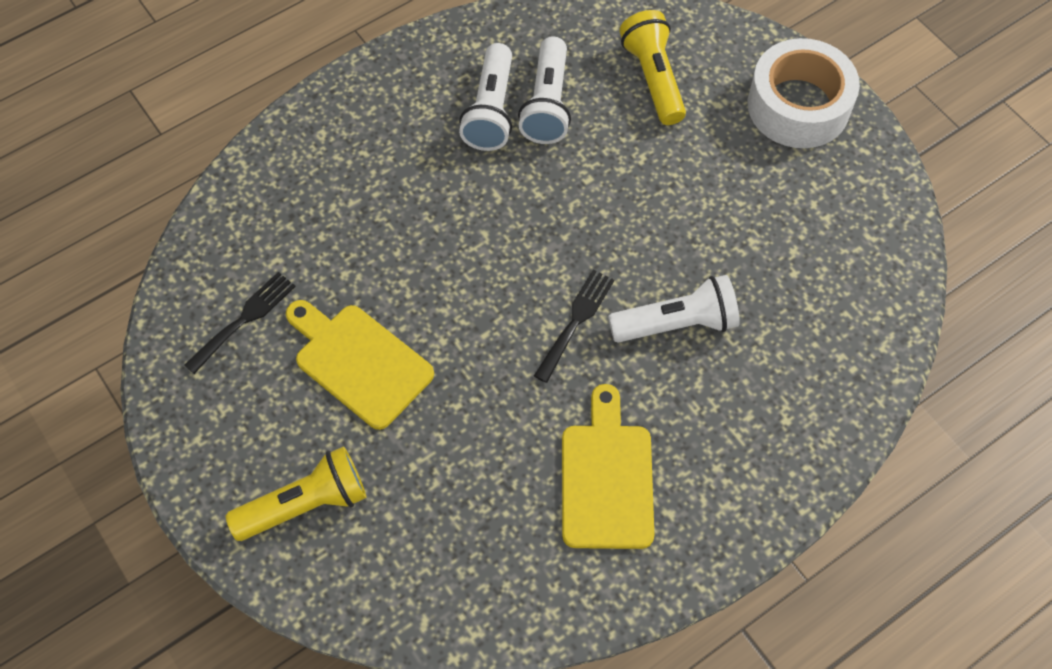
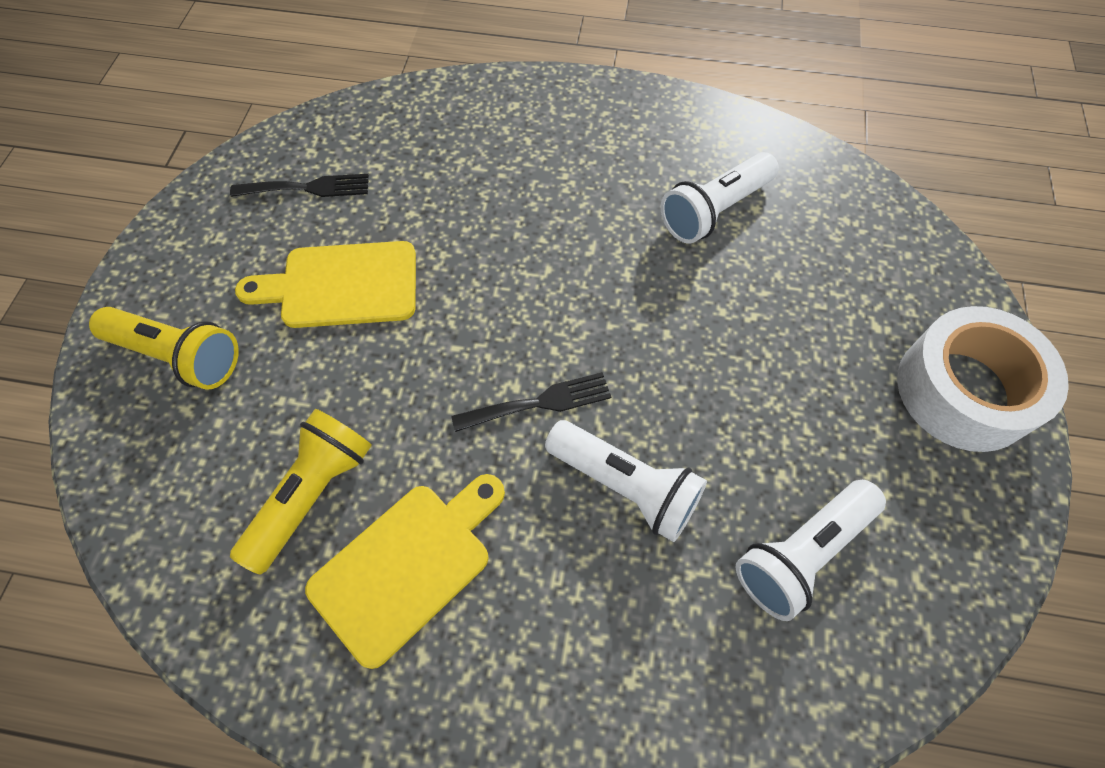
camera: 45 degrees right, 0 degrees up
yellow cutting board [286,300,434,430] -> yellow cutting board turned 90 degrees counterclockwise [235,241,416,328]
white flashlight [459,43,512,151] -> white flashlight moved to [735,480,886,621]
yellow flashlight [619,10,686,125] -> yellow flashlight moved to [230,409,372,575]

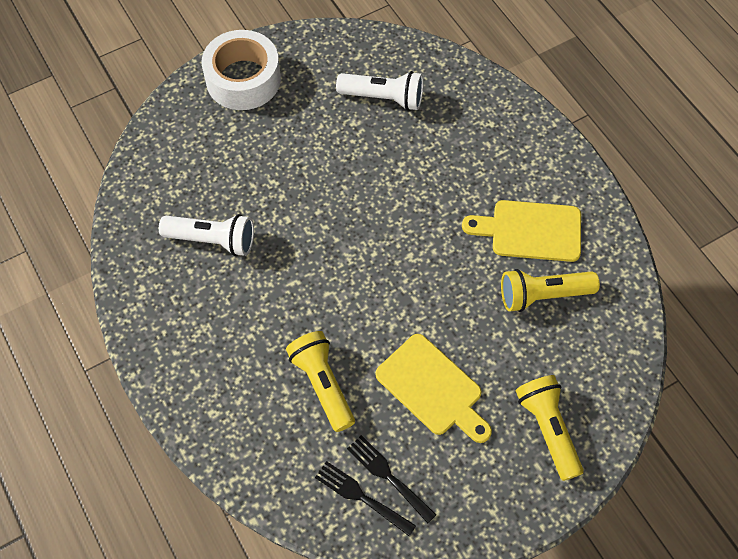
camera: 130 degrees left, 0 degrees up
black fork [451,372,611,432] -> black fork moved to [315,461,416,536]
white flashlight [545,420,707,542] -> none
none -> yellow flashlight [286,331,355,432]

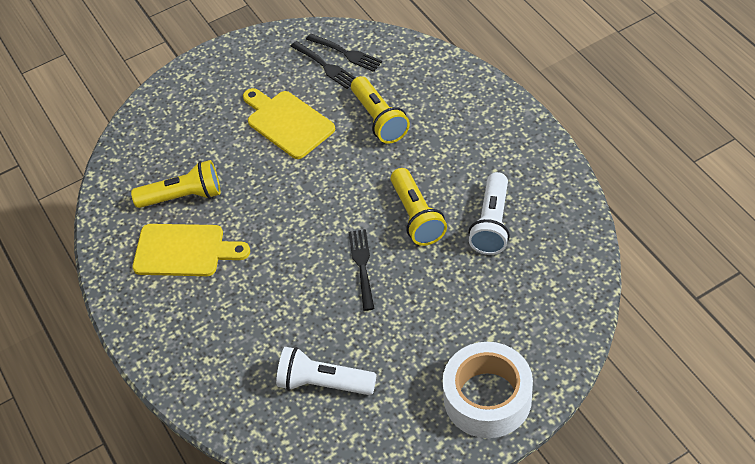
camera: 175 degrees left, 10 degrees down
white flashlight [159,214,254,256] -> white flashlight turned 90 degrees counterclockwise [468,172,510,255]
yellow flashlight [516,375,584,481] -> yellow flashlight moved to [391,168,447,246]
none -> black fork [349,229,375,311]

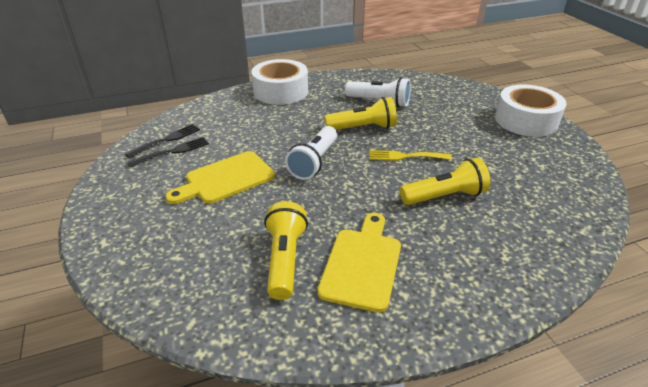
camera: 85 degrees left, 15 degrees down
white flashlight [276,347,377,395] -> white flashlight moved to [285,126,337,180]
black fork [349,229,375,311] -> yellow fork [369,150,452,161]
yellow flashlight [351,76,410,144] -> yellow flashlight moved to [400,158,490,205]
none -> white tape [251,59,308,105]

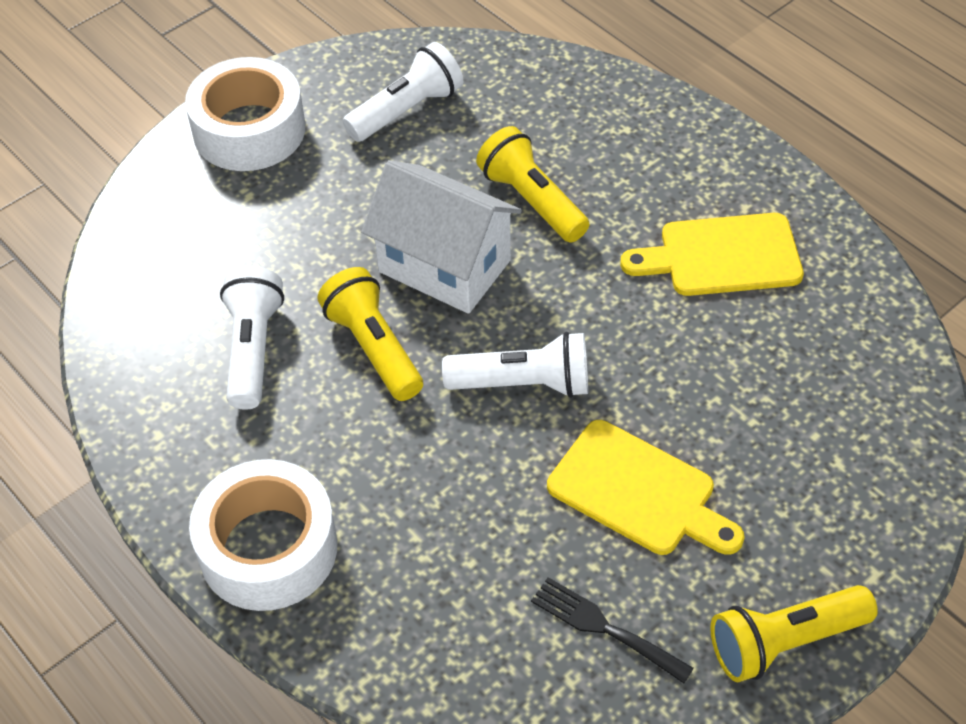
camera: 110 degrees left, 15 degrees up
black fork [125,124,200,158] -> none
yellow flashlight [264,201,308,300] -> yellow flashlight moved to [710,585,878,682]
yellow fork [369,150,452,161] -> white house [361,160,522,314]
none -> white flashlight [343,42,463,142]

